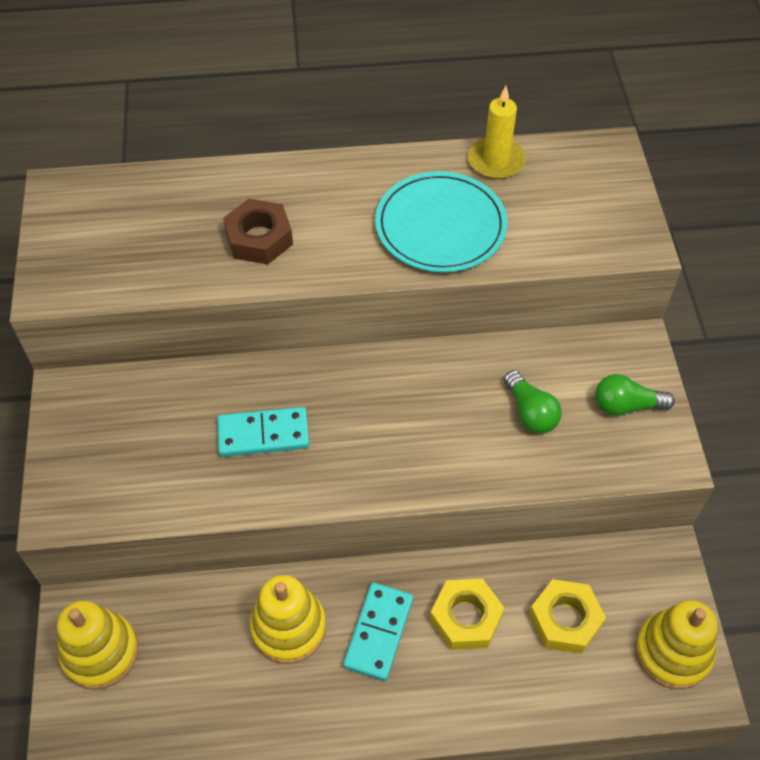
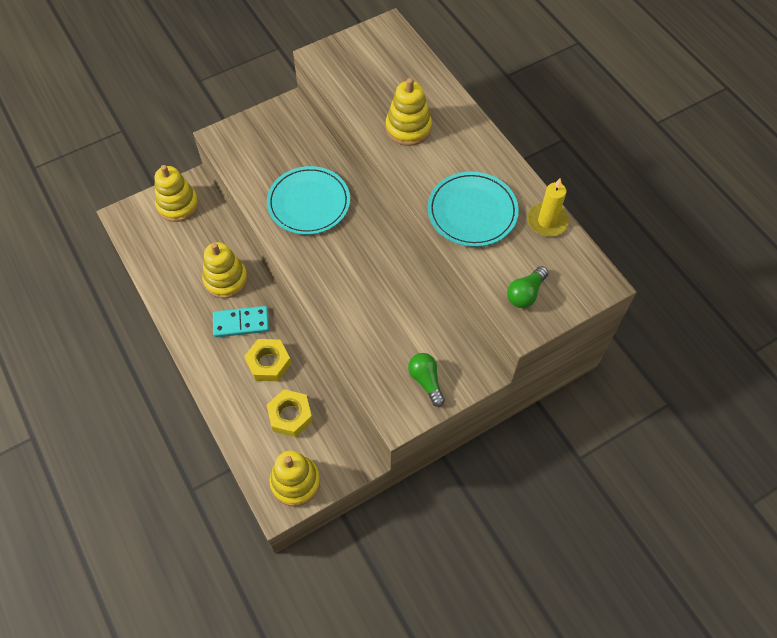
camera: 65 degrees right, 5 degrees up
turquoise domino [217,407,309,457] -> turquoise plate [267,166,350,235]
brown nut [223,199,293,265] -> yellow stacking toy [386,78,432,146]
green light bulb [504,370,562,434] -> green light bulb moved to [507,266,549,308]

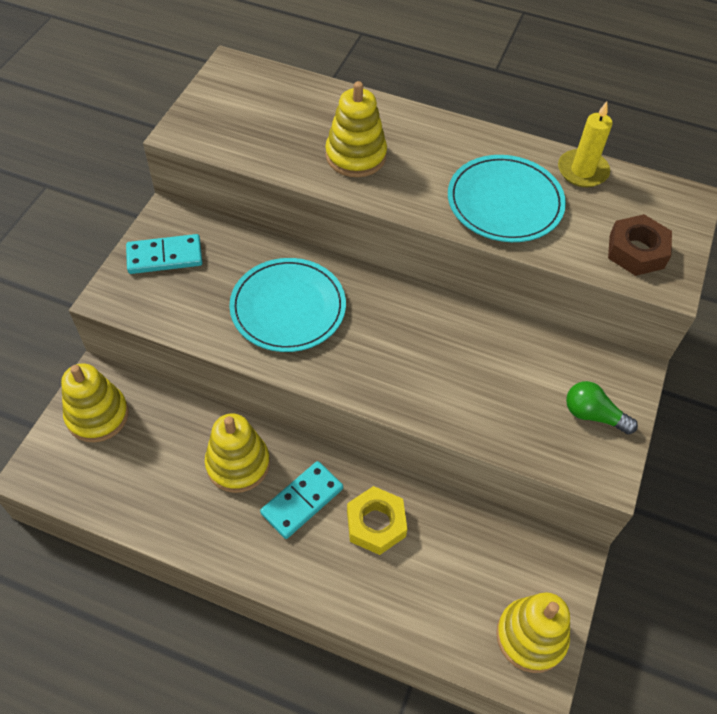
camera: 40 degrees left, 5 degrees down
yellow nut [267,389,313,437] -> none
green light bulb [507,266,549,308] -> brown nut [608,214,672,276]
none -> turquoise domino [126,234,202,274]

